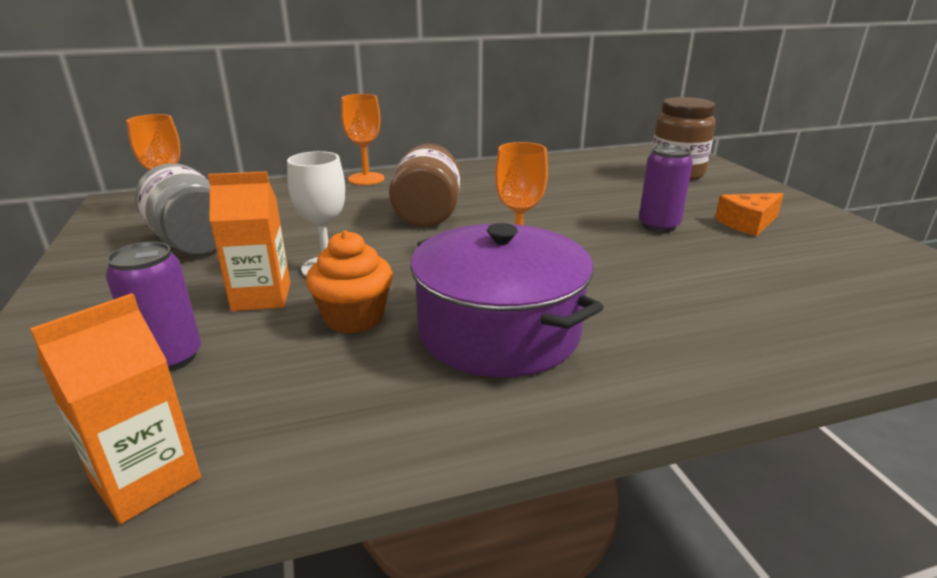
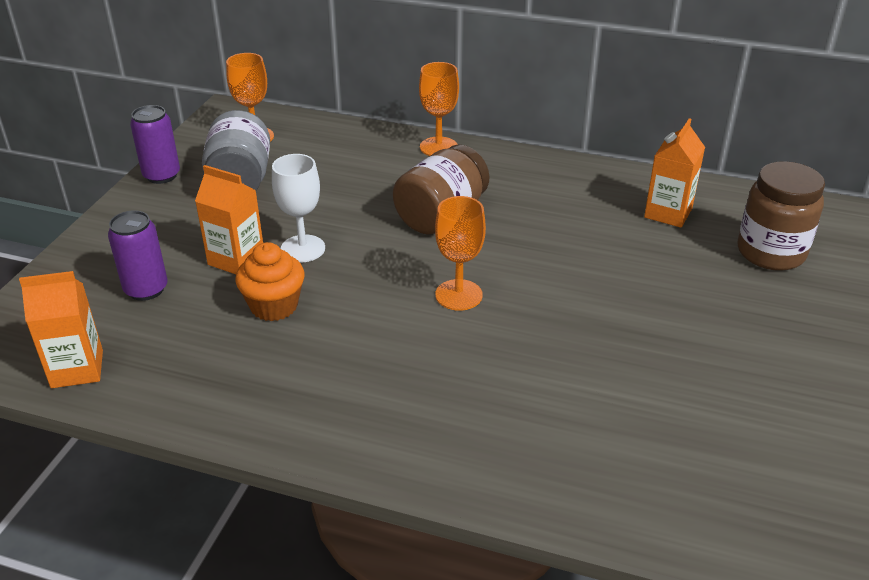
camera: 35 degrees right, 10 degrees up
purple pot [410,223,604,377] -> none
purple can [639,145,693,232] -> purple can moved to [130,105,180,184]
orange cheese [715,193,784,236] -> none
none -> orange carton [644,118,705,228]

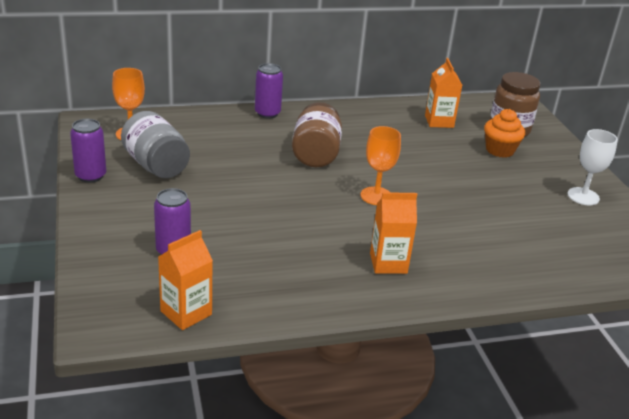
camera: 35 degrees left, 5 degrees down
orange carton [195,165,263,274] -> orange carton moved to [370,192,417,274]
orange cupcake [235,242,305,321] -> orange cupcake moved to [484,109,525,158]
white goblet [272,154,325,262] -> white goblet moved to [568,129,618,205]
orange goblet [419,62,459,156] -> purple can [255,63,283,119]

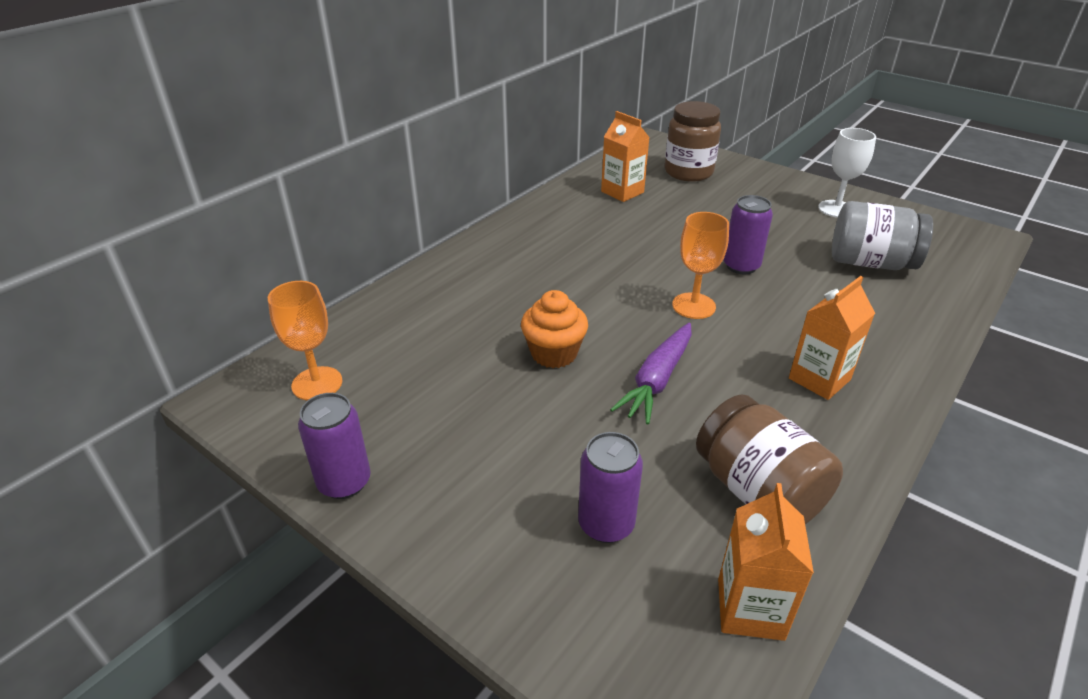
camera: 35 degrees left, 5 degrees up
grey jar [121,111,190,178] -> grey jar moved to [832,201,933,270]
purple can [255,63,283,119] -> purple can moved to [723,195,773,275]
brown jar [292,102,342,167] -> brown jar moved to [696,394,843,524]
orange cupcake [484,109,525,158] -> orange cupcake moved to [521,290,588,368]
none -> purple carrot [610,323,692,425]

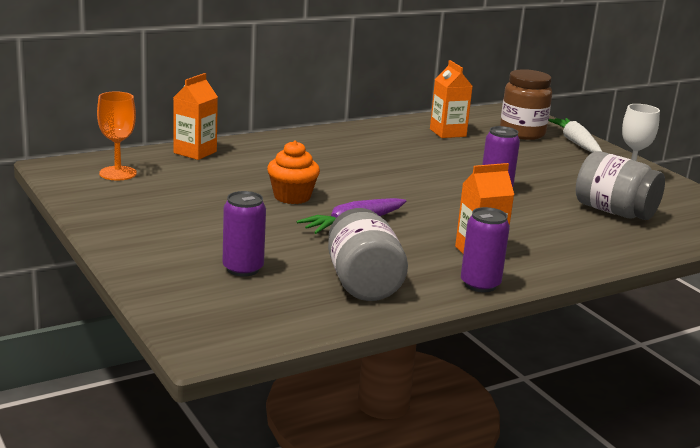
camera: 20 degrees right, 15 degrees down
purple can [298,393,371,499] -> purple can moved to [461,207,510,292]
orange goblet [672,212,729,319] -> none
brown jar [696,394,843,524] -> grey jar [328,208,408,301]
orange carton [718,483,814,641] -> orange carton moved to [173,73,218,160]
none -> white carrot [549,118,602,153]

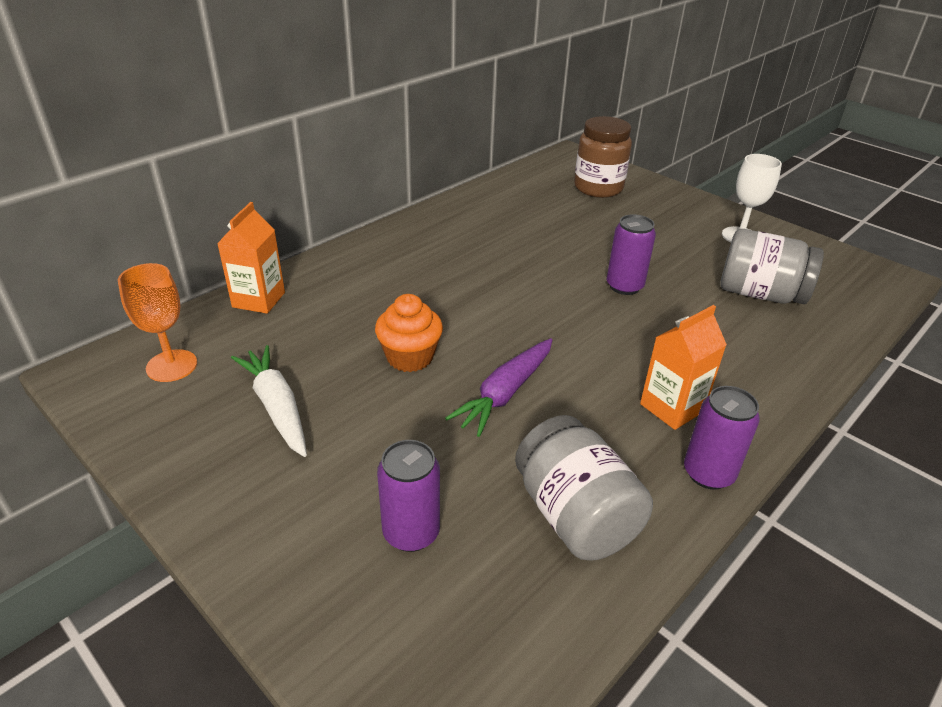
camera: 15 degrees left, 15 degrees up
orange carton [430,60,473,138] -> none
white carrot [549,118,602,153] -> white carrot moved to [231,345,307,457]

